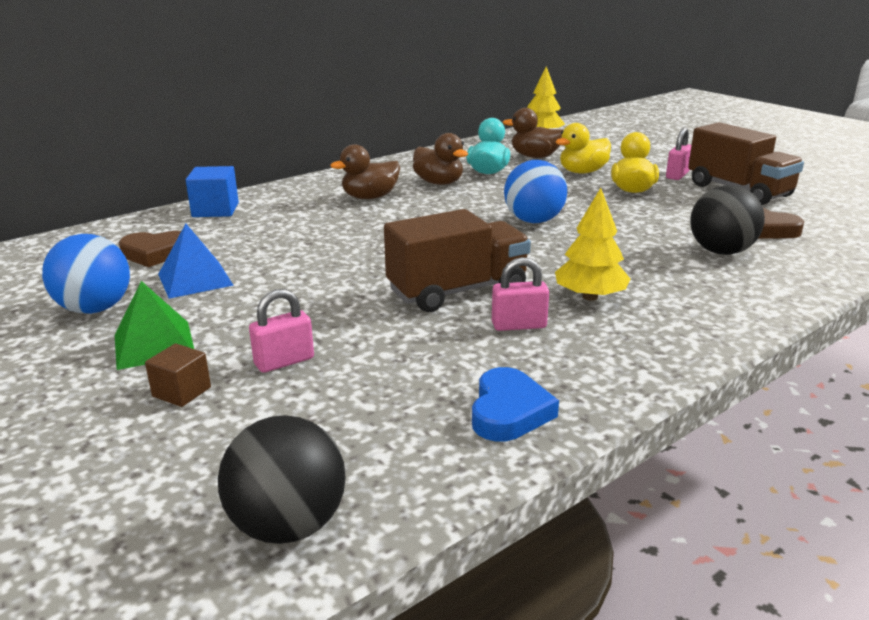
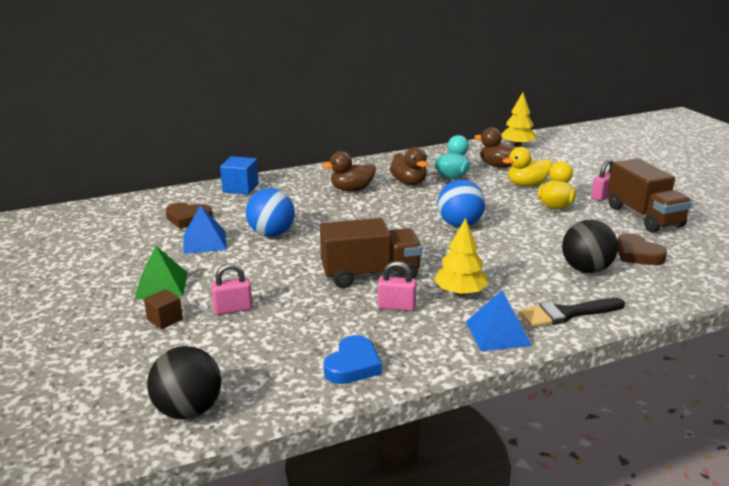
camera: 15 degrees right, 0 degrees up
blue ball [42,234,130,314] -> blue ball moved to [246,188,295,237]
none -> blue pyramid [466,291,532,351]
none -> black brush [519,298,625,327]

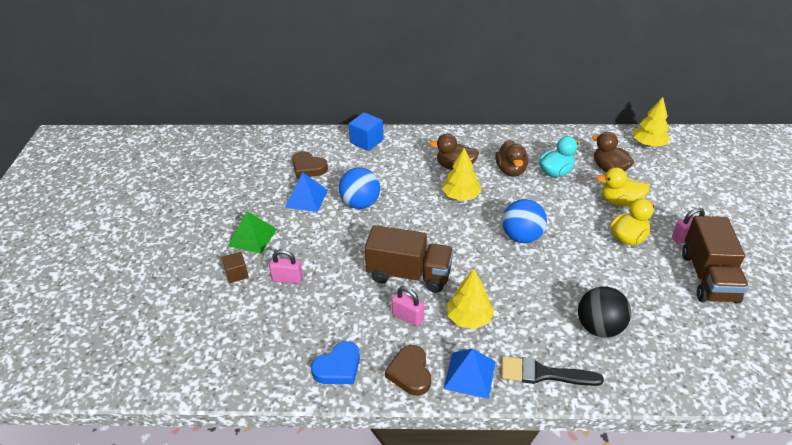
camera: 25 degrees right, 15 degrees up
black ball [147,346,221,419] -> none
brown heart [618,233,667,265] -> brown heart moved to [385,345,431,396]
none -> yellow tree [442,148,481,201]

